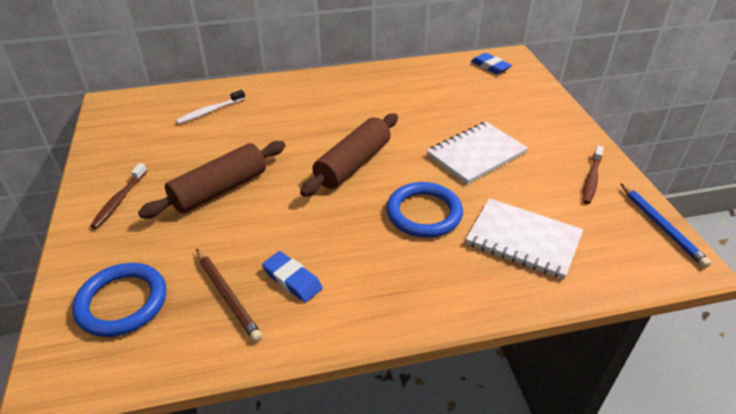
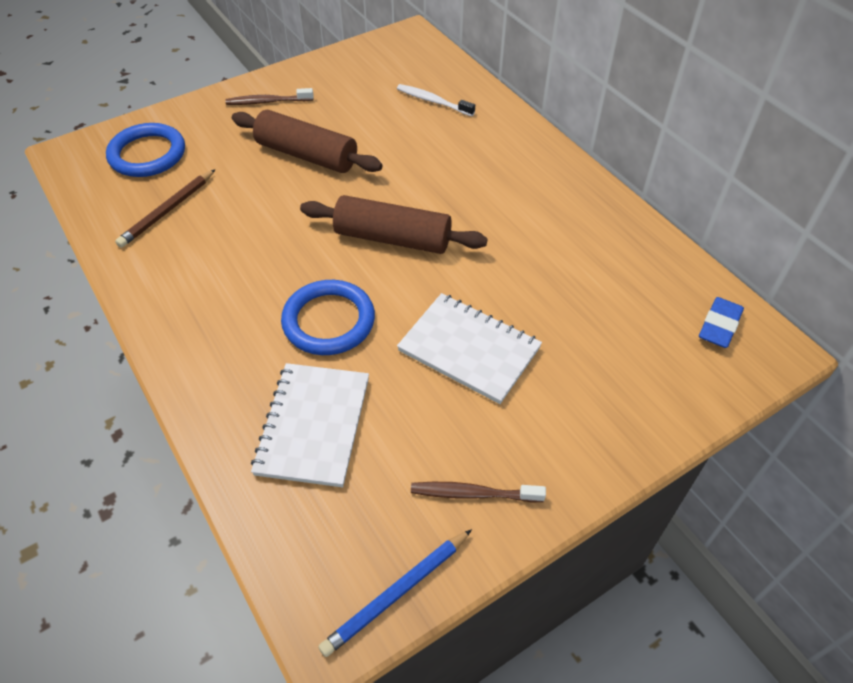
camera: 70 degrees right, 10 degrees up
blue eraser [262,251,323,303] -> none

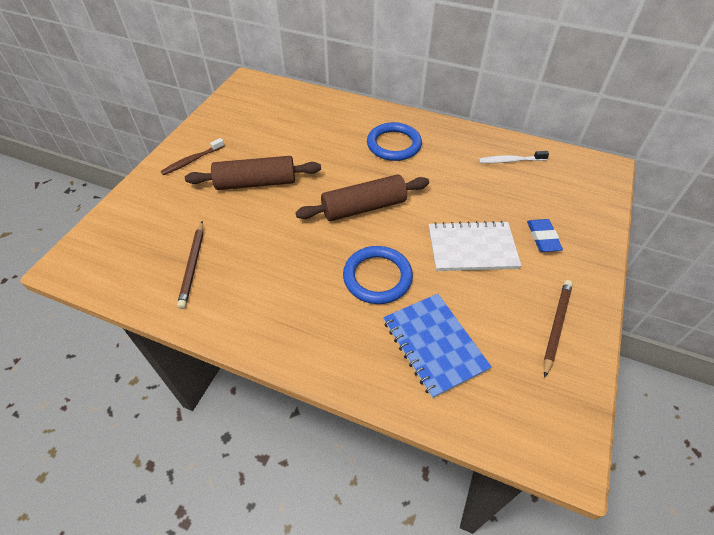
camera: 35 degrees left, 0 degrees up
blue ring [106,123,185,177] -> blue ring moved to [367,122,422,161]
white notebook [251,363,369,487] -> blue notebook [383,294,492,399]
blue pencil [318,529,472,657] -> none
white toothbrush [397,84,475,116] -> white toothbrush moved to [479,151,549,163]
brown toothbrush [411,482,546,502] -> brown pencil [544,280,573,378]
blue eraser [699,297,744,348] -> blue eraser moved to [527,219,563,252]

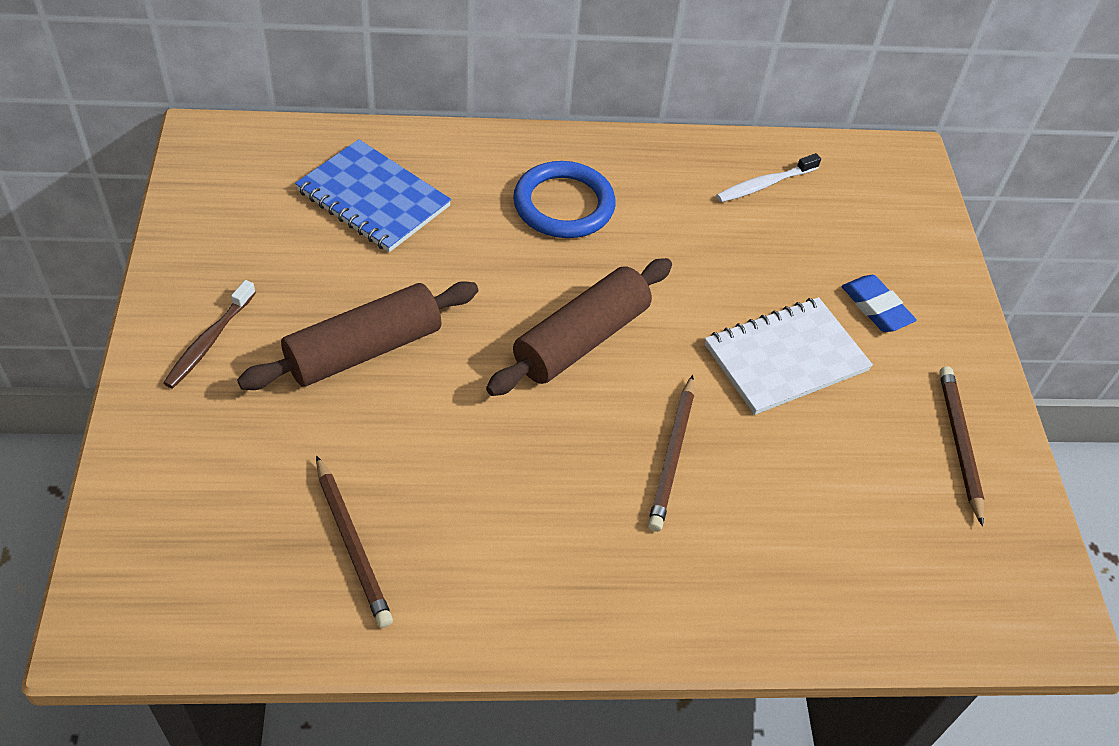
camera: 30 degrees left, 0 degrees up
blue ring [343,246,413,304] -> brown pencil [648,375,694,532]
blue notebook [383,294,492,399] -> blue notebook moved to [295,139,451,252]

